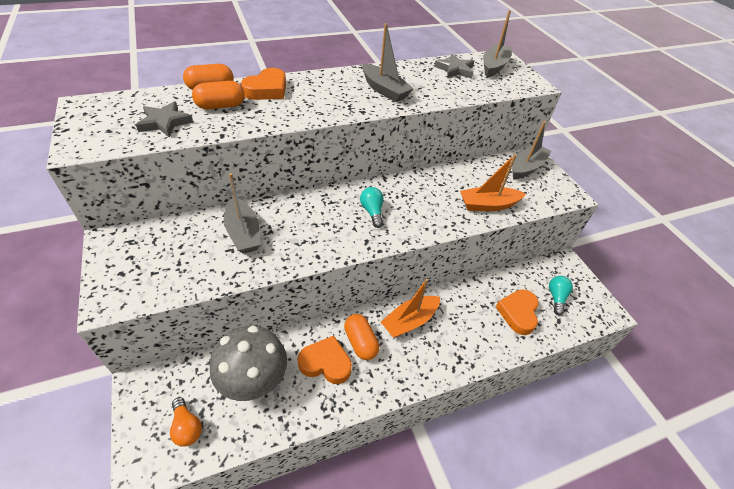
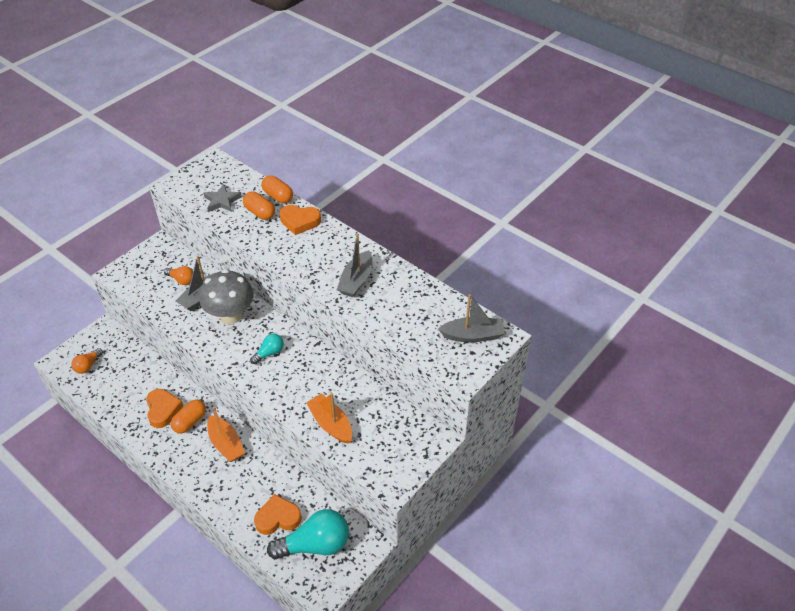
camera: 65 degrees right, 0 degrees up
grey mushroom [210,326,287,401] -> grey mushroom moved to [200,269,254,324]
orange boat [381,279,440,338] -> orange boat turned 150 degrees counterclockwise [207,407,245,462]
grey star [434,54,474,79] -> none
grey boat [512,121,552,179] -> none
turquoise light bulb [549,276,573,315] -> turquoise light bulb [267,509,349,559], size x1.97
none -> orange light bulb [164,266,193,285]

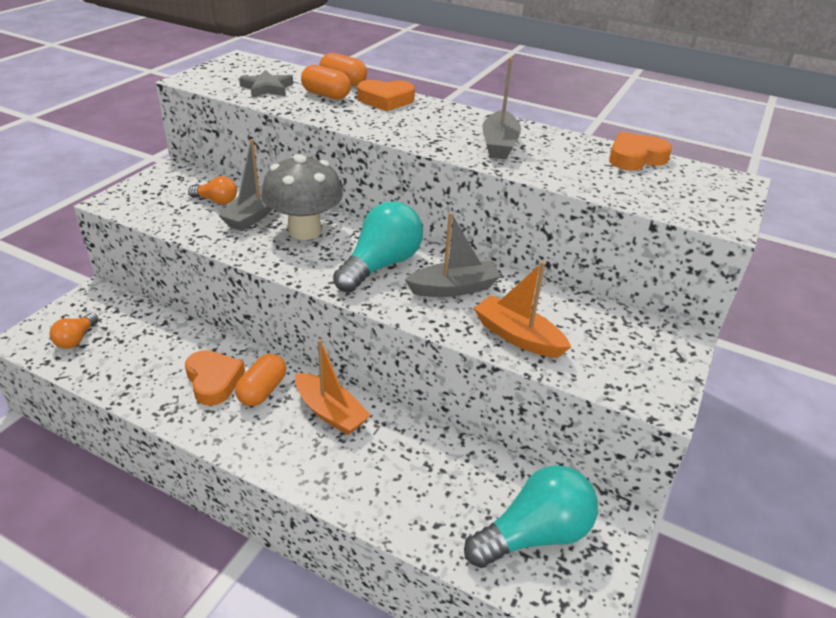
camera: 15 degrees left, 10 degrees down
turquoise light bulb [250,334,284,364] -> turquoise light bulb [333,201,423,293], size x1.97
orange heart [254,494,302,535] -> orange heart moved to [609,132,672,170]
grey boat [438,294,505,343] -> grey boat moved to [405,212,501,297]

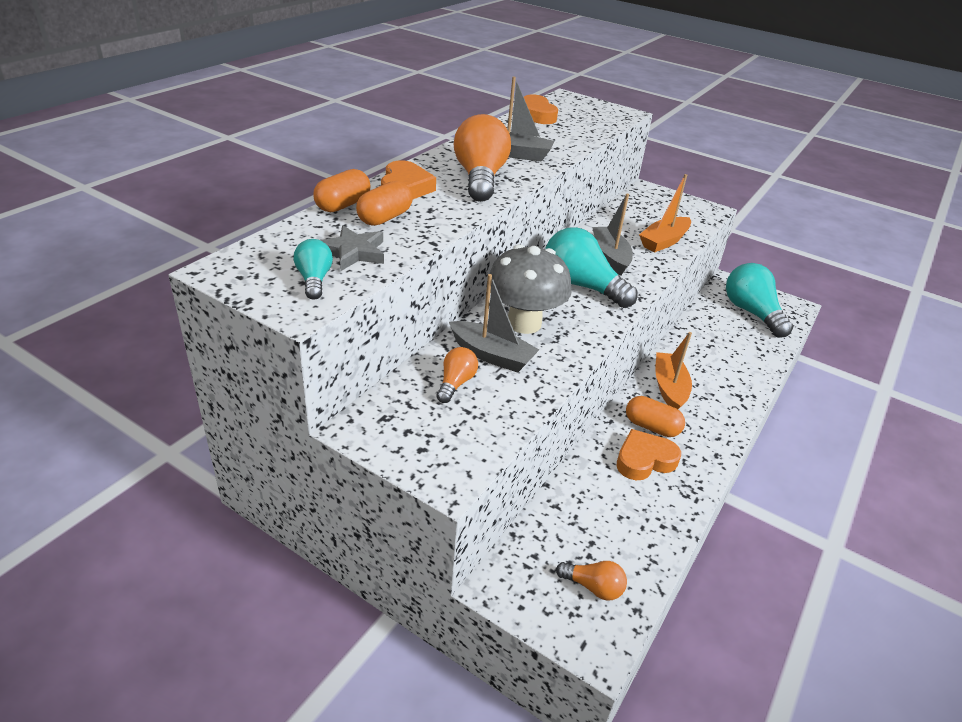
camera: 85 degrees left, 0 degrees up
orange boat [295,339,371,435] -> orange boat turned 45 degrees counterclockwise [655,332,692,409]
none -> turquoise light bulb [294,239,333,300]
none -> orange light bulb [454,114,511,202]

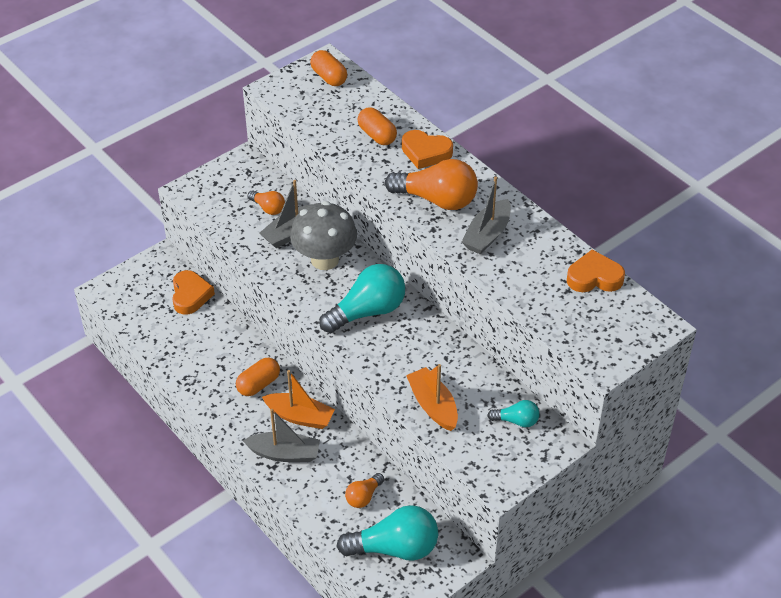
camera: 110 degrees right, 10 degrees up
turquoise light bulb [294,239,333,300] -> turquoise light bulb moved to [487,400,540,427]
orange capsule [313,169,370,212] -> orange capsule moved to [310,50,347,86]
grey star [320,226,384,271] -> none
orange light bulb [556,561,627,601] -> orange light bulb moved to [345,473,384,508]
grey boat [592,194,633,275] -> grey boat moved to [243,409,320,462]
orange heart [616,429,681,480] -> orange heart moved to [172,270,215,315]

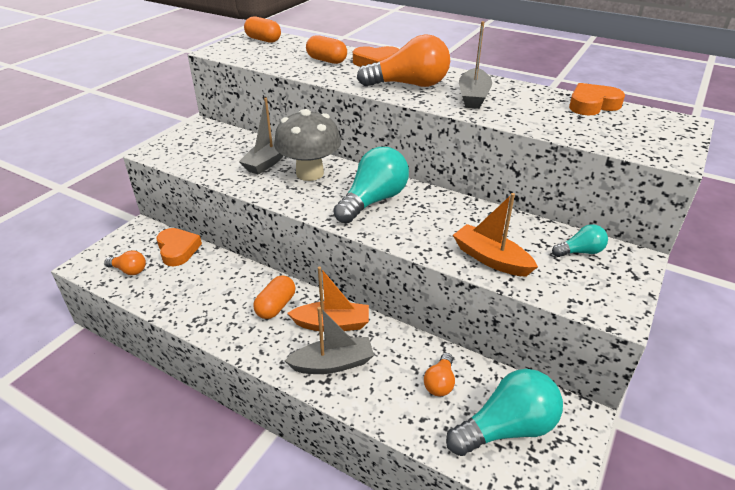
camera: 20 degrees left, 10 degrees down
orange light bulb [248,191,285,215] -> orange light bulb moved to [104,250,146,275]

